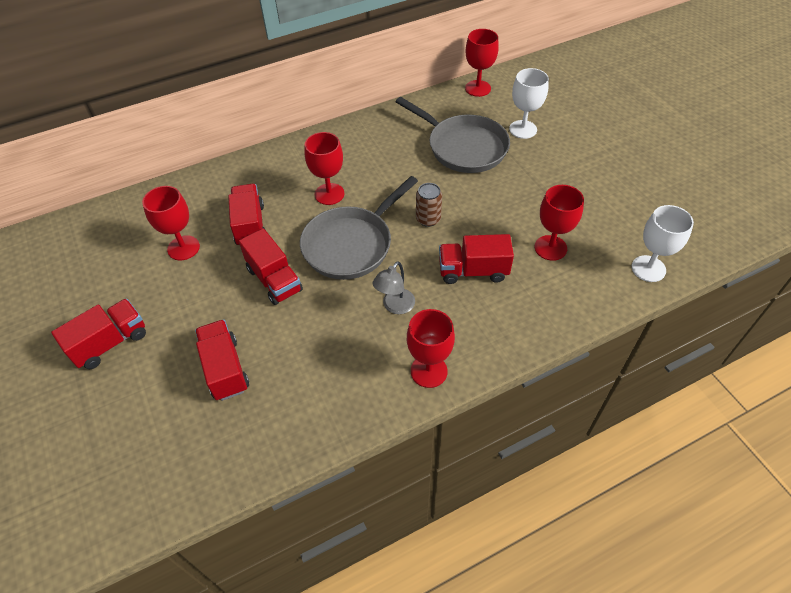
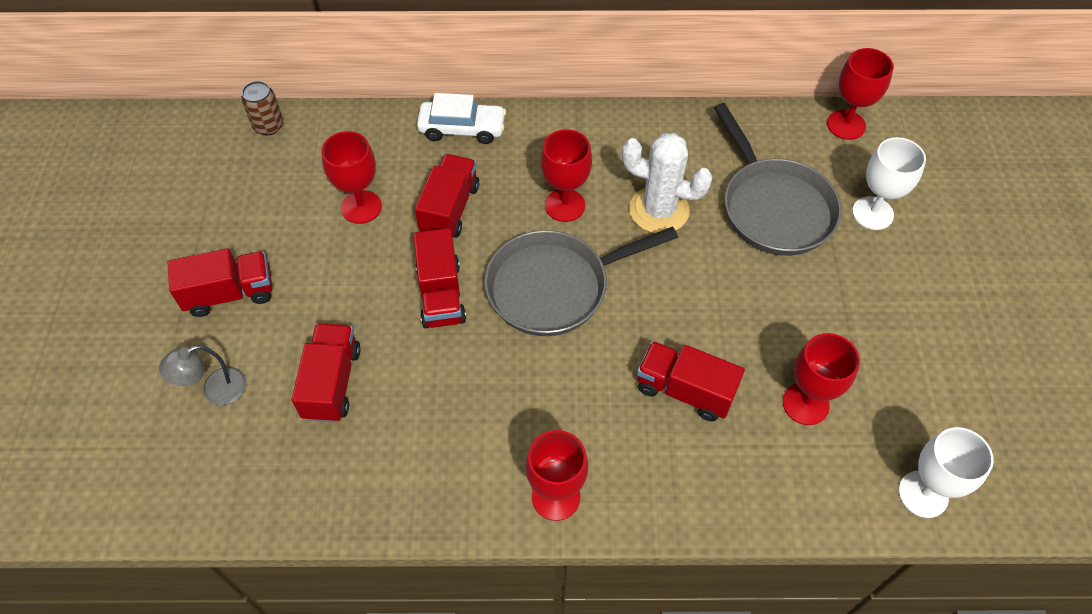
camera: 25 degrees right, 5 degrees up
grey lamp [373,261,415,314] -> grey lamp moved to [159,345,247,405]
brown can [416,183,442,227] -> brown can moved to [241,81,283,135]
none -> white car [417,93,506,144]
none -> white cactus [622,133,712,233]

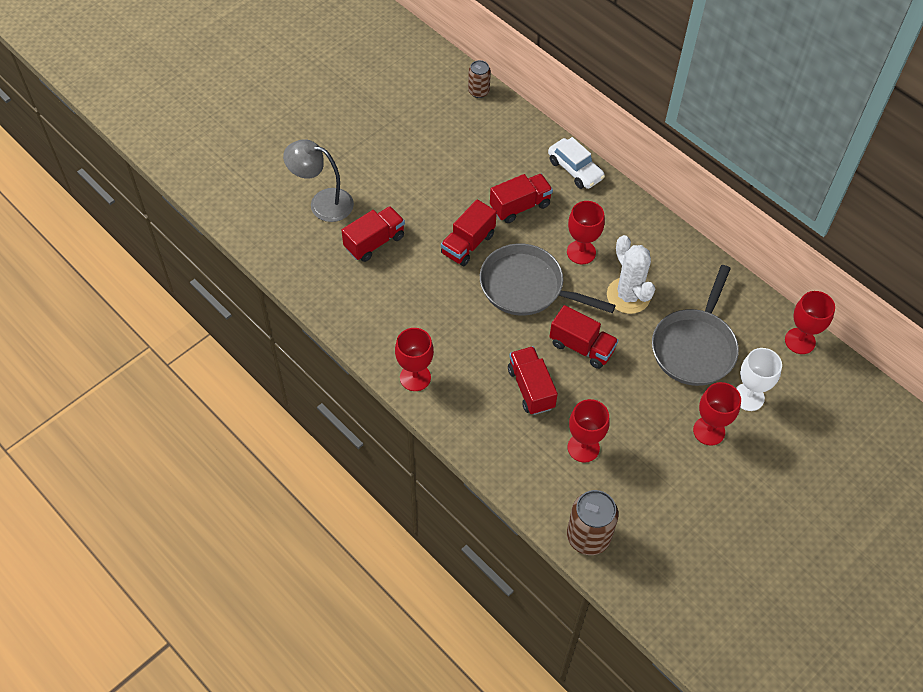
camera: 45 degrees right, 0 degrees up
grey lamp [159,345,247,405] -> grey lamp [283,139,354,222], size x1.60
red truck [167,248,272,317] -> red truck moved to [550,305,619,369]
red goblet [321,131,382,224] -> red goblet moved to [693,382,741,446]
white goblet [899,427,994,518] -> brown can [567,490,619,555]

